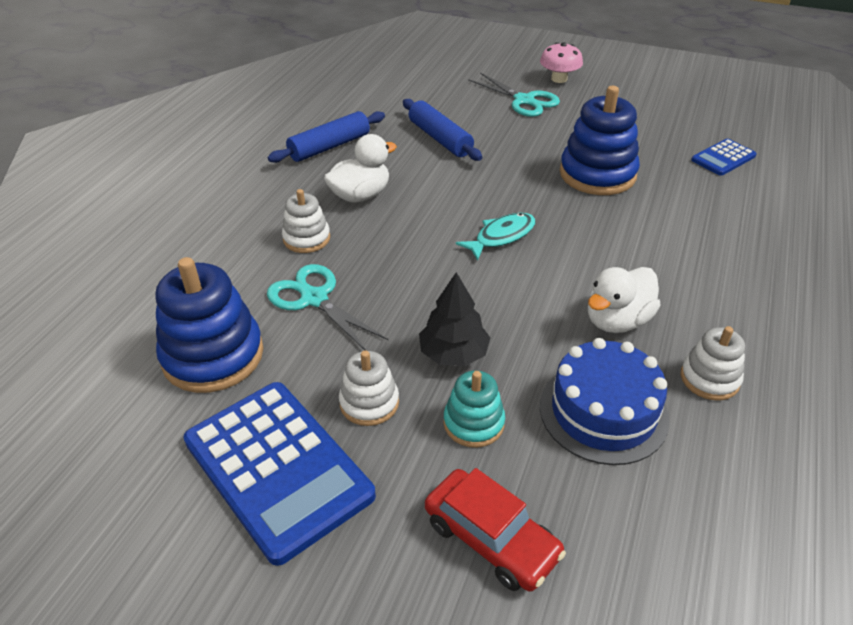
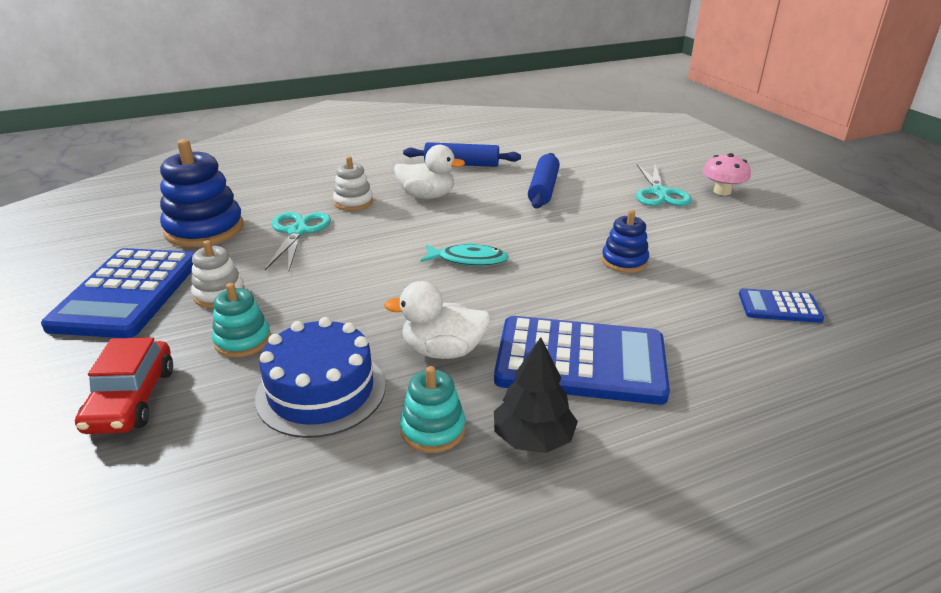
camera: 45 degrees right, 10 degrees down
black tree [419,272,490,366] -> black tree moved to [494,337,578,453]
blue stacking toy [560,86,640,195] -> blue stacking toy [602,210,649,273], size x0.56
white stacking toy [681,326,745,400] -> turquoise stacking toy [400,366,465,453]
none -> blue calculator [494,316,670,405]

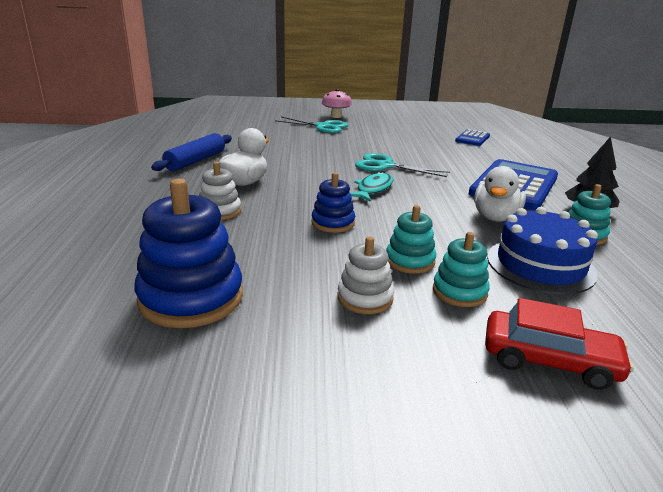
camera: 70 degrees left, 5 degrees down
blue calculator [41,248,194,338] -> none
turquoise scissors [265,212,331,271] -> turquoise scissors moved to [355,153,450,177]
blue rolling pin [528,153,560,209] -> none
blue stacking toy [602,210,649,273] -> blue stacking toy moved to [311,172,355,233]
none -> turquoise stacking toy [386,205,436,274]

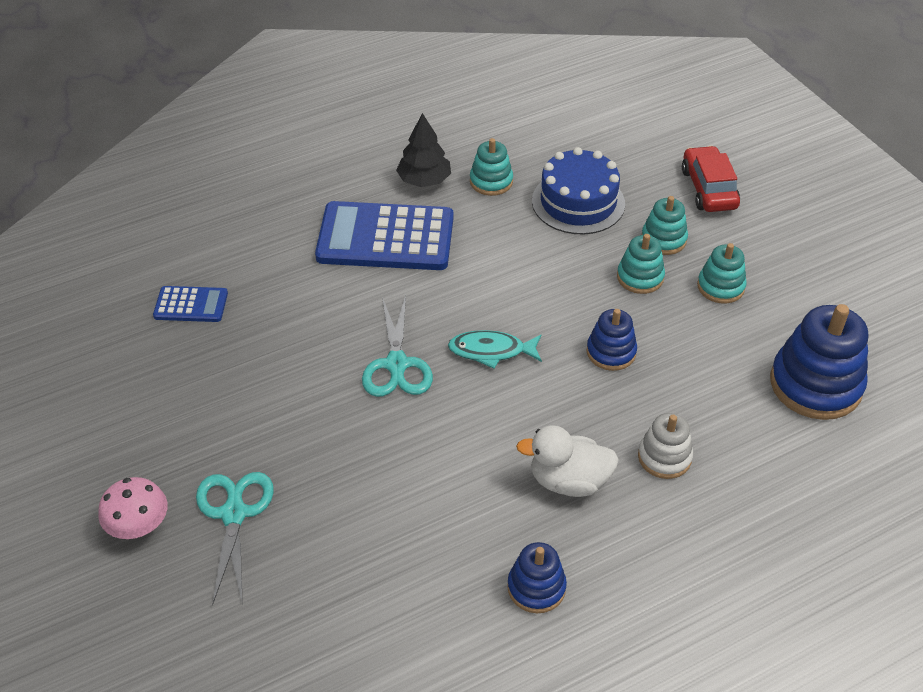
camera: 115 degrees left, 20 degrees up
blue rolling pin [151,133,232,171] -> blue stacking toy [507,542,567,613]
white stacking toy [338,236,394,314] -> turquoise stacking toy [697,243,747,304]
white duck [474,166,526,222] -> none

